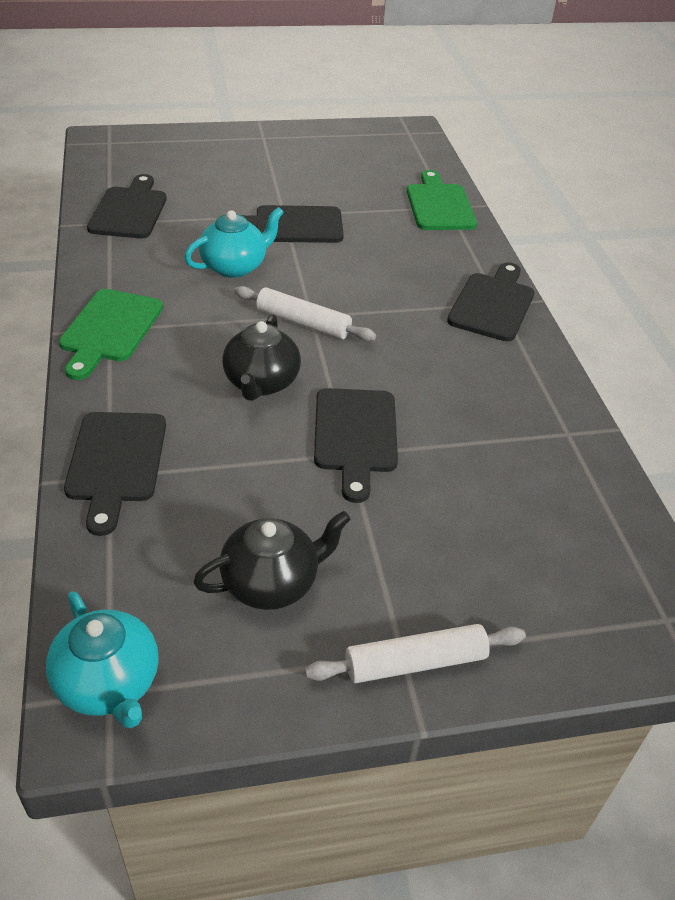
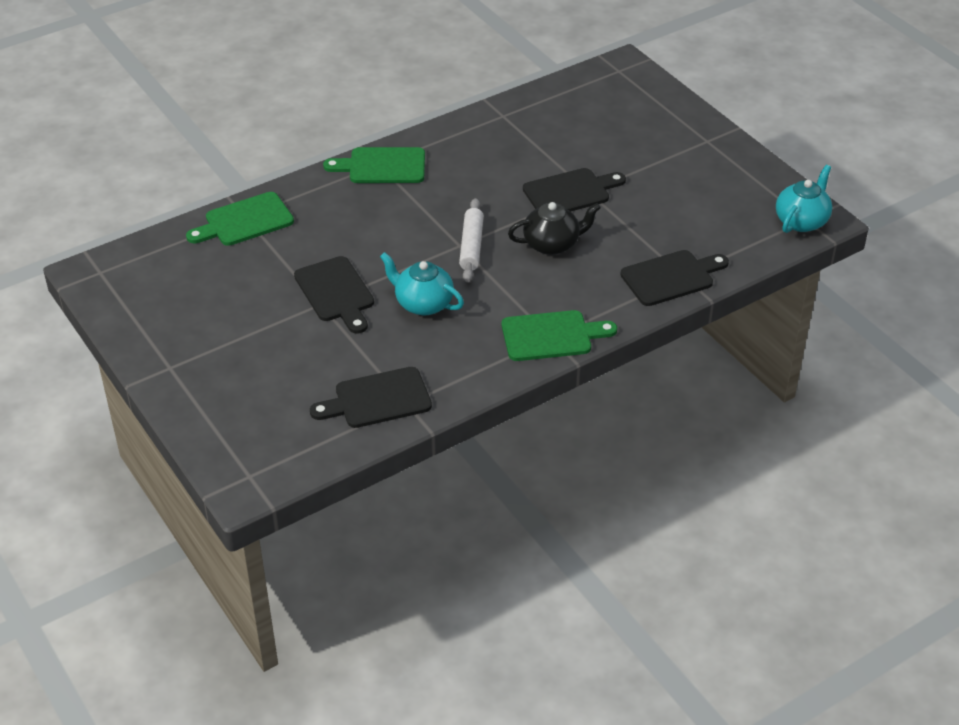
camera: 110 degrees left, 0 degrees up
black teapot [194,511,351,610] -> none
white rolling pin [305,624,526,683] -> none
black cutting board [447,262,535,341] -> green cutting board [323,147,425,183]

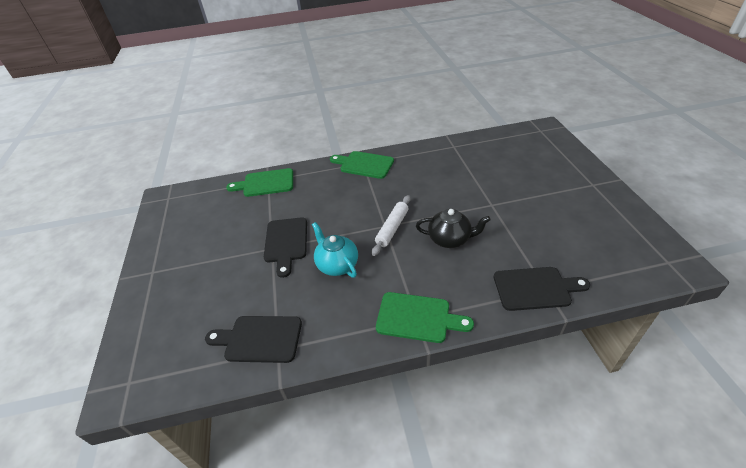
camera: 25 degrees right, 0 degrees up
black cutting board [523,168,626,212] -> none
turquoise teapot [776,165,832,233] -> none

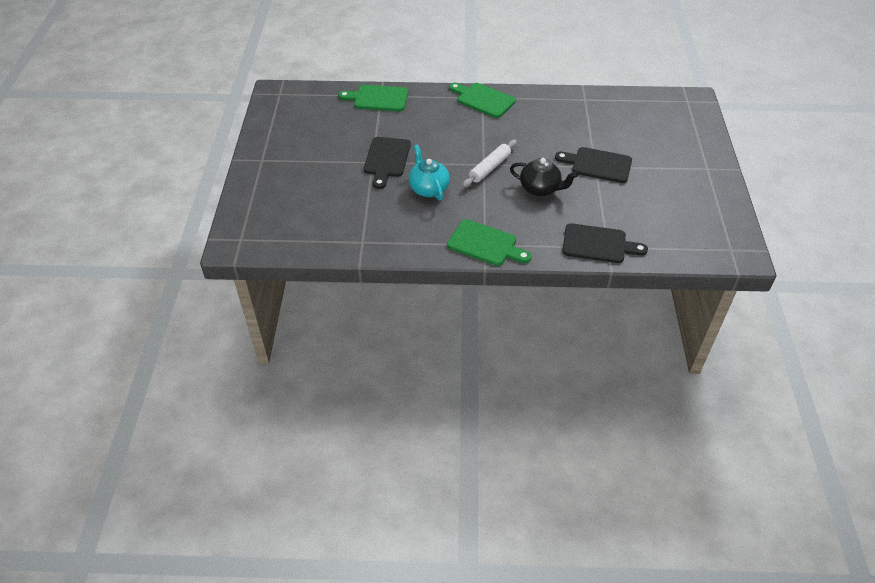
camera: 10 degrees right, 5 degrees up
black cutting board [205,316,302,363] -> black cutting board moved to [555,147,632,183]

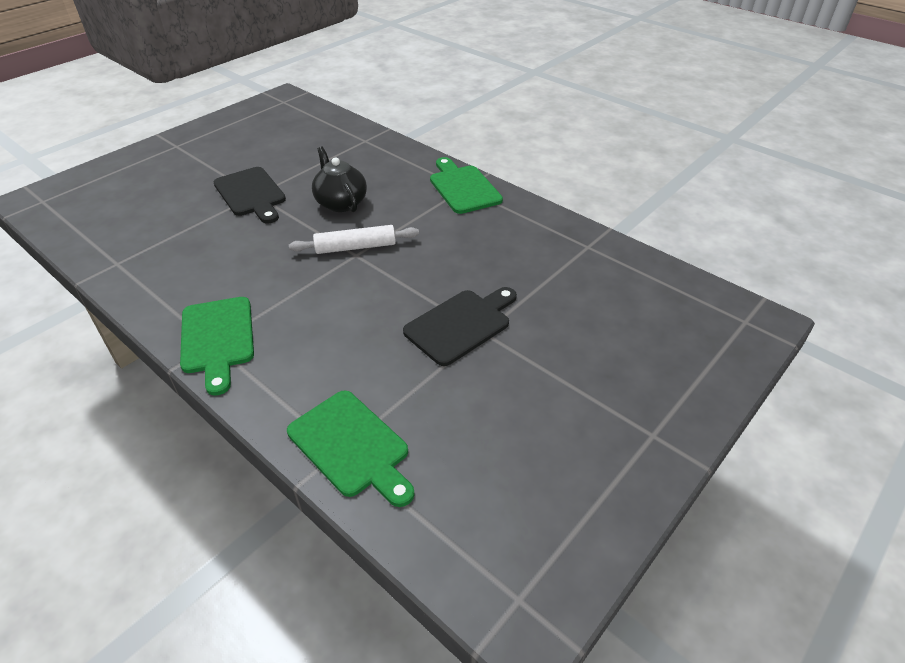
camera: 140 degrees left, 5 degrees down
turquoise teapot [409,145,450,201] -> none
black cutting board [563,223,648,263] -> none

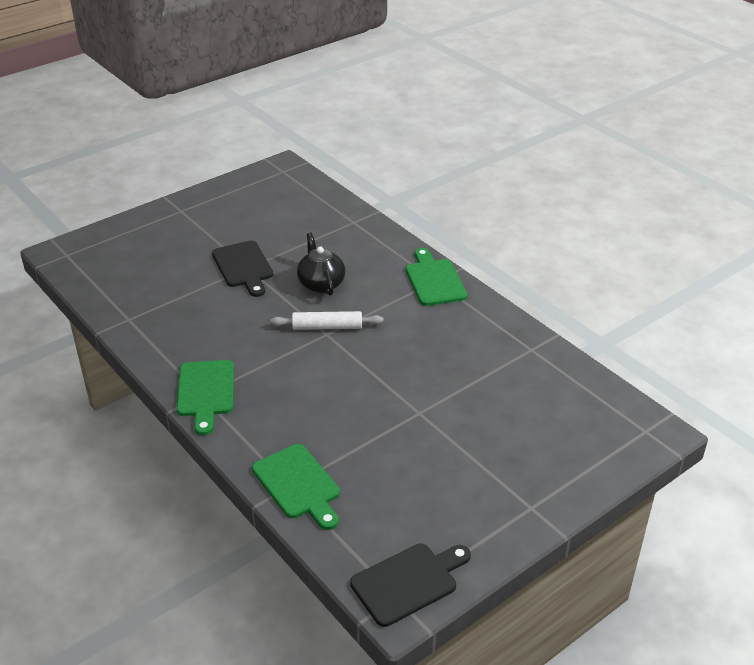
camera: 10 degrees right, 5 degrees down
black cutting board [403,287,517,366] -> black cutting board moved to [350,543,471,627]

